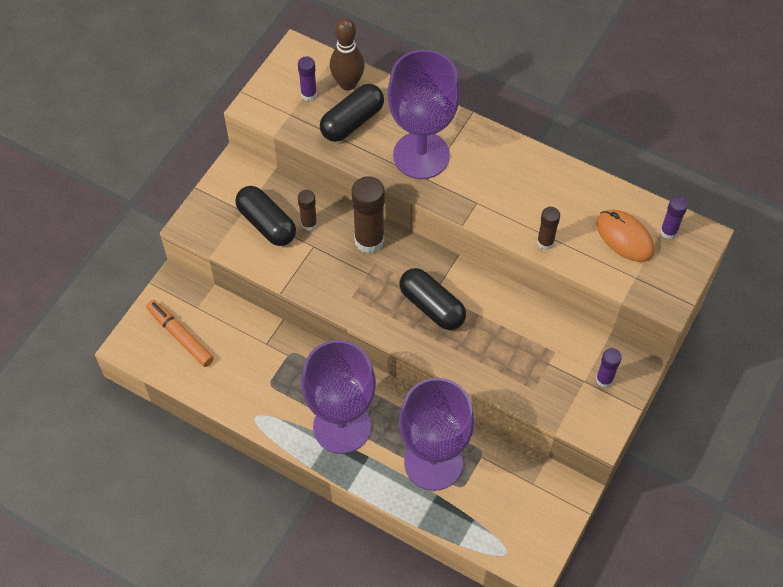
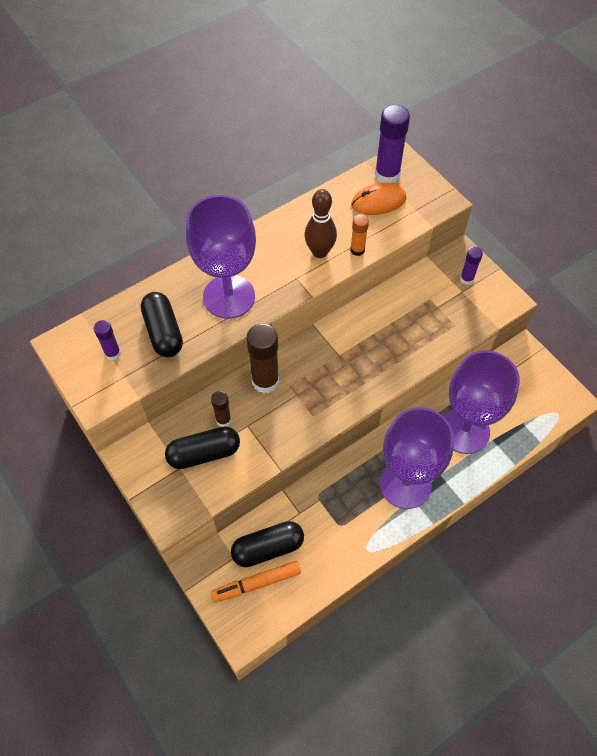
camera: 65 degrees left, 0 degrees up
brown bowling pin [330,18,365,90] -> brown bowling pin moved to [304,189,337,258]
black capsule [400,268,466,330] -> black capsule moved to [231,521,304,567]
brown glue stick [537,207,560,250] -> orange glue stick [350,214,369,256]
purple glue stick [660,196,688,239] -> purple glue stick [375,105,410,183], size x1.83

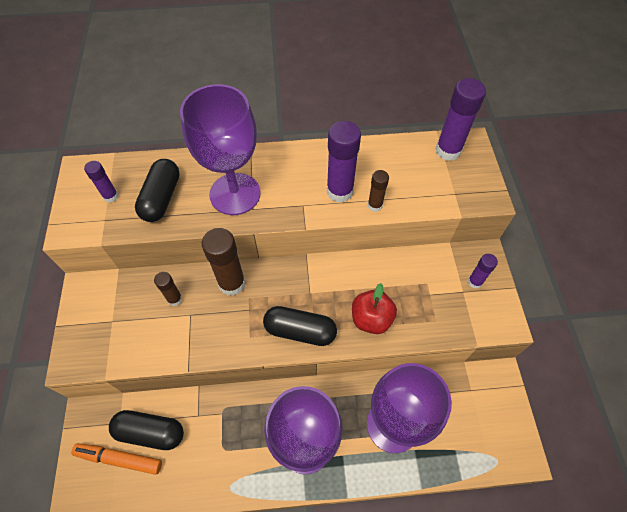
camera: 30 degrees right, 0 degrees up
black capsule [165,426,240,469] -> black capsule moved to [263,306,337,346]
brown bowling pin [304,189,337,258] -> purple glue stick [327,121,361,203]
orange glue stick [350,214,369,256] -> brown glue stick [368,170,389,212]
orange mouse [351,183,406,215] -> none
none -> red apple [352,283,397,334]

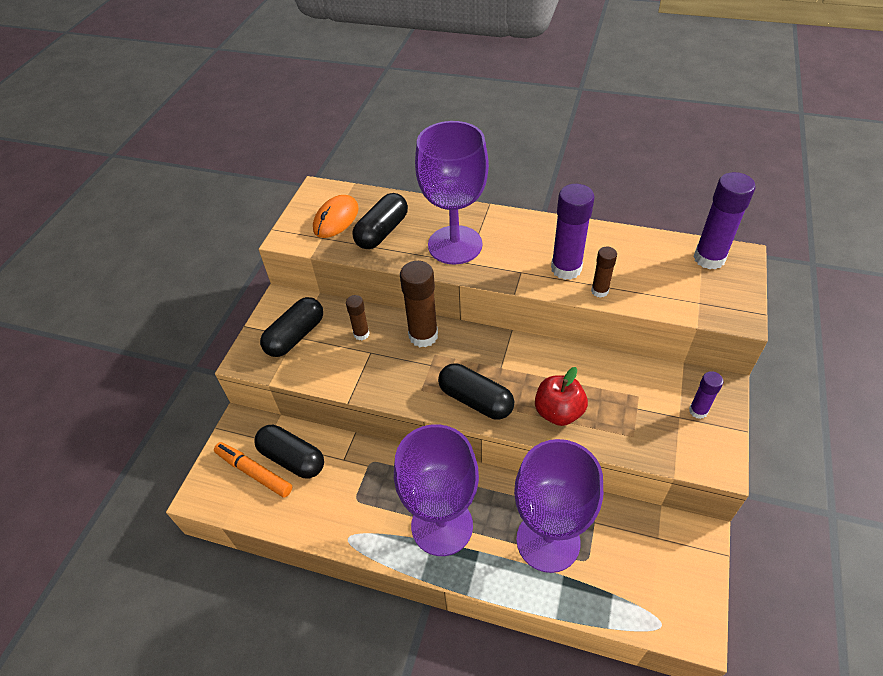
camera: 25 degrees right, 10 degrees down
purple glue stick [84,161,118,202] -> orange mouse [313,195,359,238]
none -> black capsule [260,297,323,357]

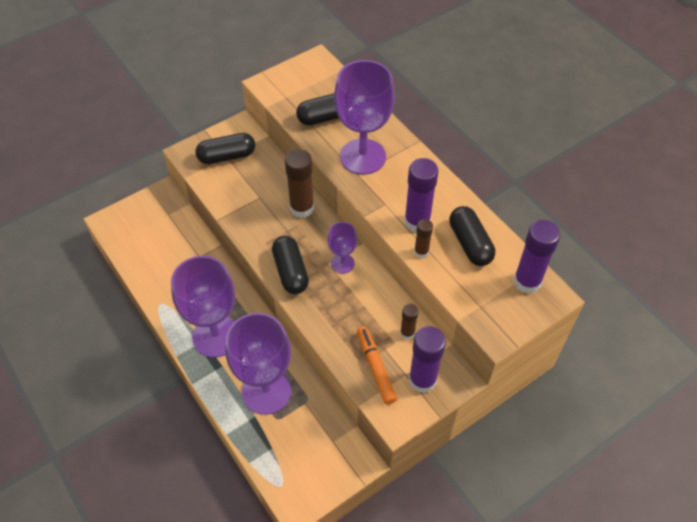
camera: 35 degrees right, 5 degrees up
orange marker [214,442,292,497] -> orange marker moved to [357,326,397,404]
black capsule [255,425,324,478] -> black capsule moved to [449,206,495,266]
orange mouse [313,195,359,238] -> none
brown glue stick [346,295,369,340] -> brown glue stick moved to [400,304,418,340]
red apple [535,367,588,426] -> none
purple glue stick [689,371,723,419] -> purple glue stick [409,326,446,393], size x1.83
none -> purple goblet [328,222,357,274]

